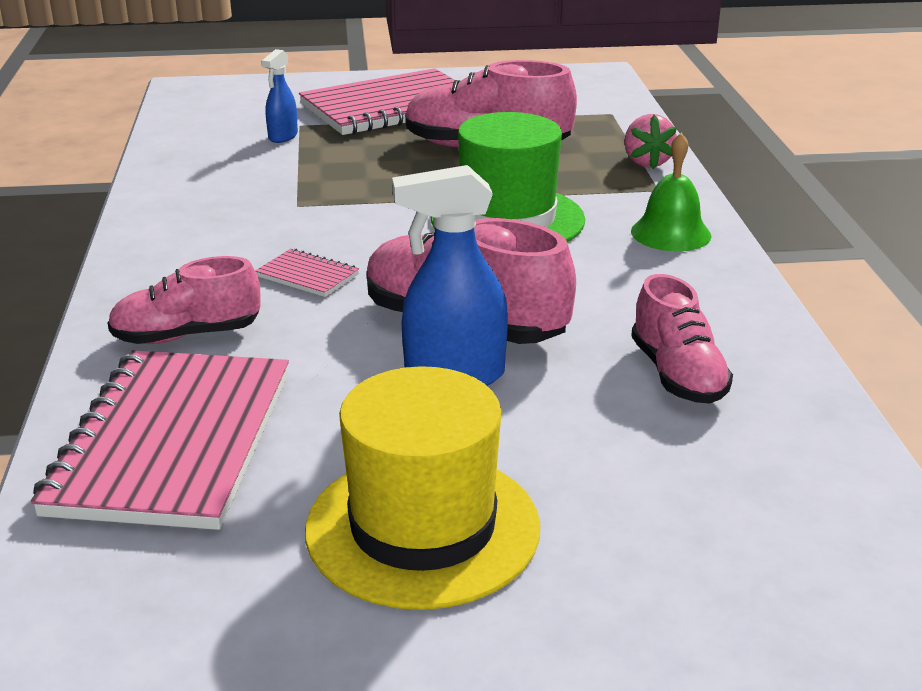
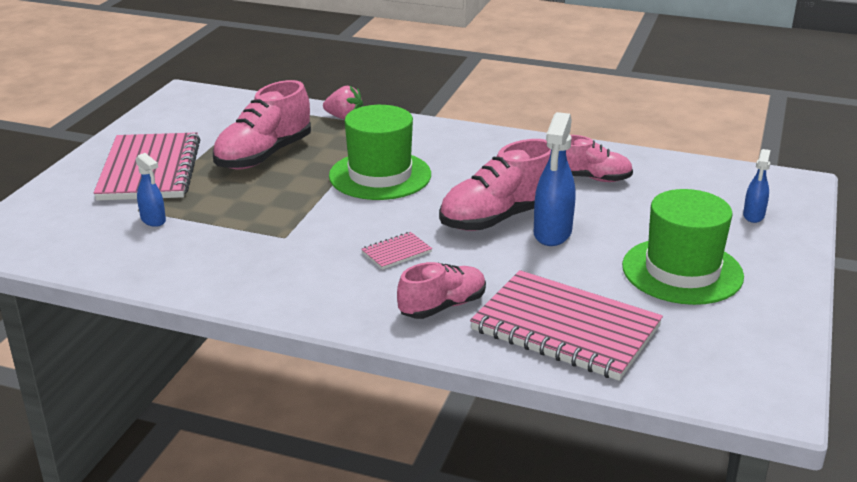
camera: 65 degrees left, 0 degrees up
pink shoe [107,256,260,344] -> pink shoe turned 135 degrees counterclockwise [397,262,486,319]
yellow hat [305,366,540,610] -> green hat [622,189,744,305]
green bell [631,133,712,252] -> none
none -> blue spray bottle [743,149,770,223]

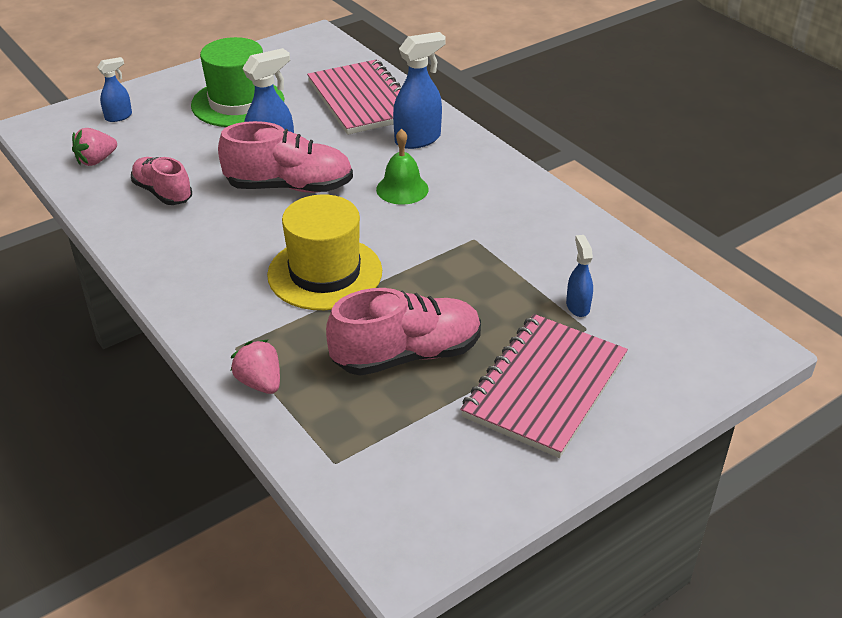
camera: 145 degrees left, 10 degrees up
green hat [329,105,431,200] -> yellow hat [267,194,382,310]
pink notebook [361,232,432,270] -> green bell [376,129,429,205]
pink shoe [397,262,486,319] -> blue spray bottle [393,32,446,149]
none -> pink strawberry [72,128,117,166]

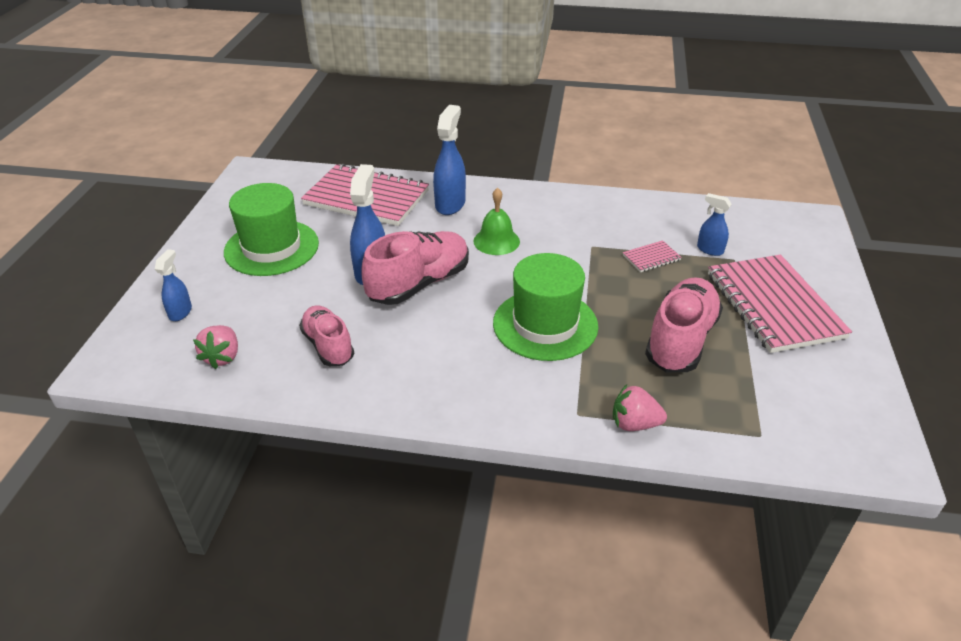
camera: 45 degrees left, 0 degrees up
pink shoe [131,157,192,205] -> pink shoe turned 60 degrees clockwise [299,305,354,366]
yellow hat [267,194,382,310] -> green hat [493,253,598,361]
none -> pink notebook [623,240,682,272]

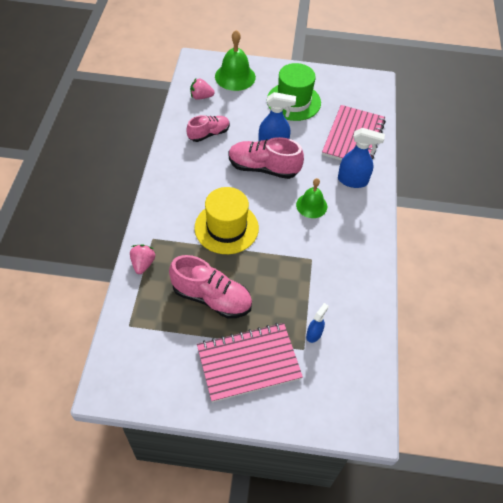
camera: 85 degrees right, 15 degrees up
blue spray bottle [155,249,192,321] -> green bell [215,30,256,91]
pink shoe [362,231,469,305] -> pink shoe turned 150 degrees clockwise [229,137,304,179]
green hat [493,253,598,361] -> yellow hat [195,187,259,254]
pink notebook [623,240,682,272] -> none

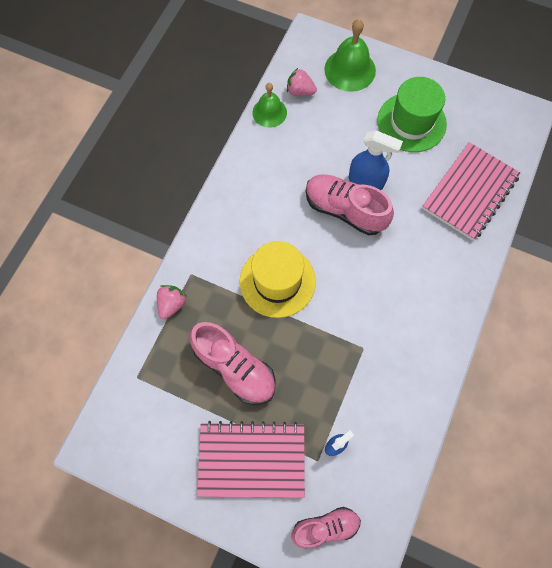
camera: 20 degrees right, 15 degrees up
pink shoe [186,115,230,142] -> pink shoe moved to [291,507,361,549]
green bell [296,178,327,218] -> green bell moved to [252,83,287,128]
blue spray bottle [338,128,385,188] -> none

